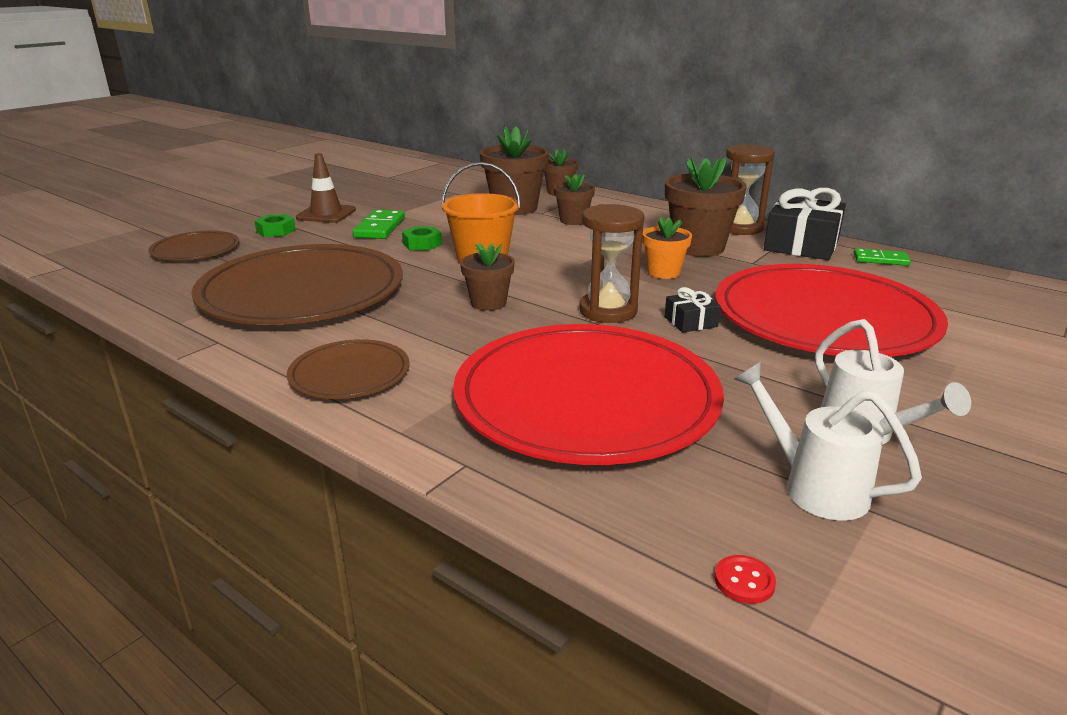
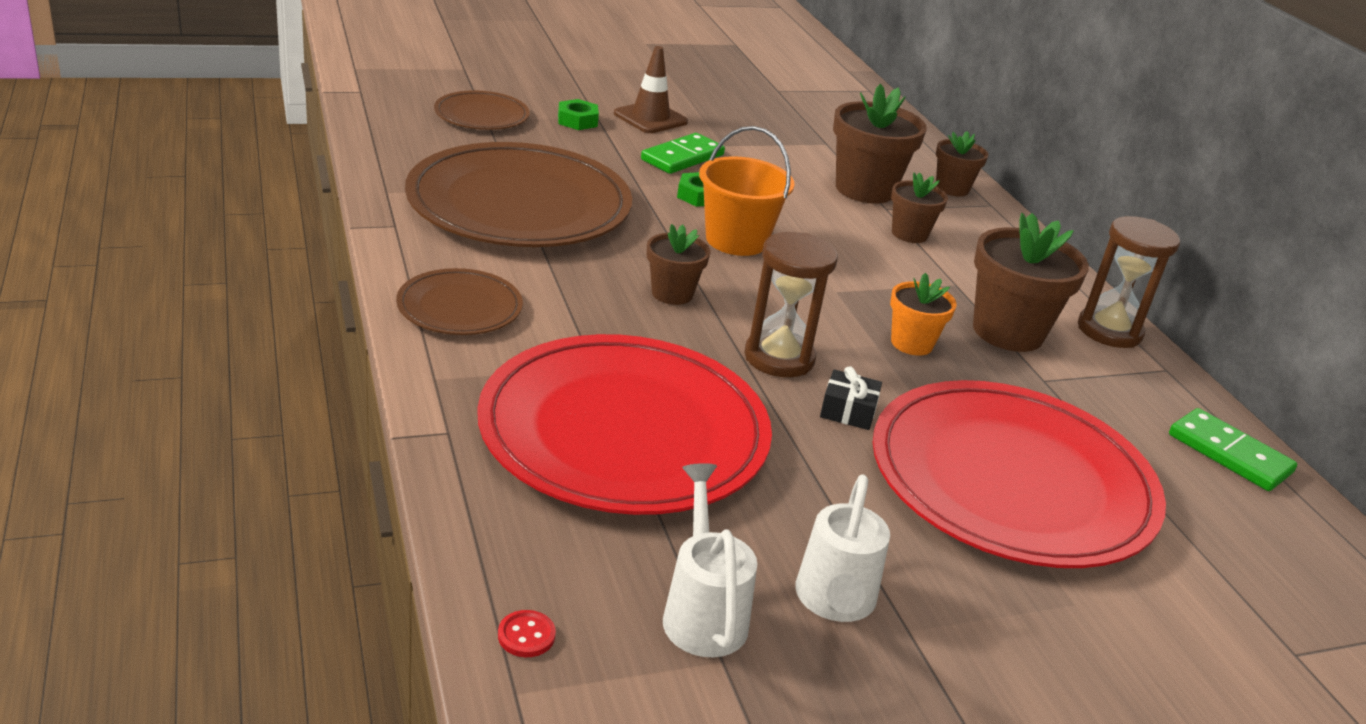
camera: 30 degrees right, 5 degrees up
black gift [764,188,846,260] -> none
green domino [853,248,911,266] -> green domino [1169,408,1297,491], size x1.51

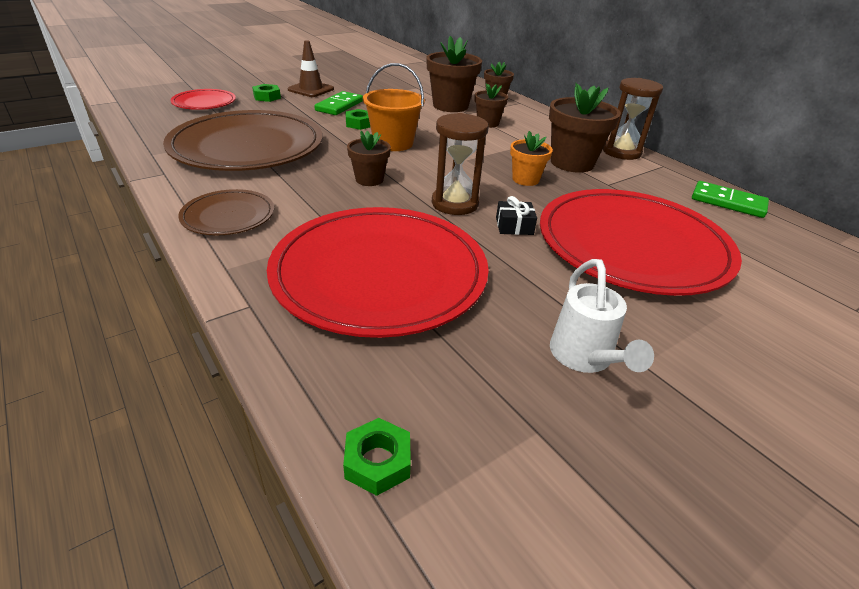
camera: 15 degrees left, 5 degrees up
brown plate [434,90,530,130] -> red plate [171,89,236,110]
red button [498,610,556,657] -> green nut [343,418,411,496]
white watering can [663,463,757,658] -> none

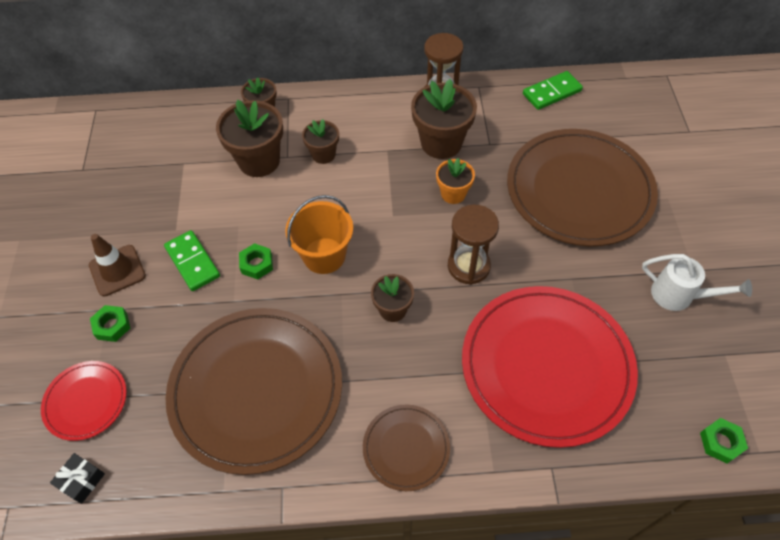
camera: 55 degrees left, 20 degrees up
black gift [496,196,537,235] -> black gift moved to [50,453,105,504]
red plate [540,189,742,296] -> brown plate [507,129,658,246]

